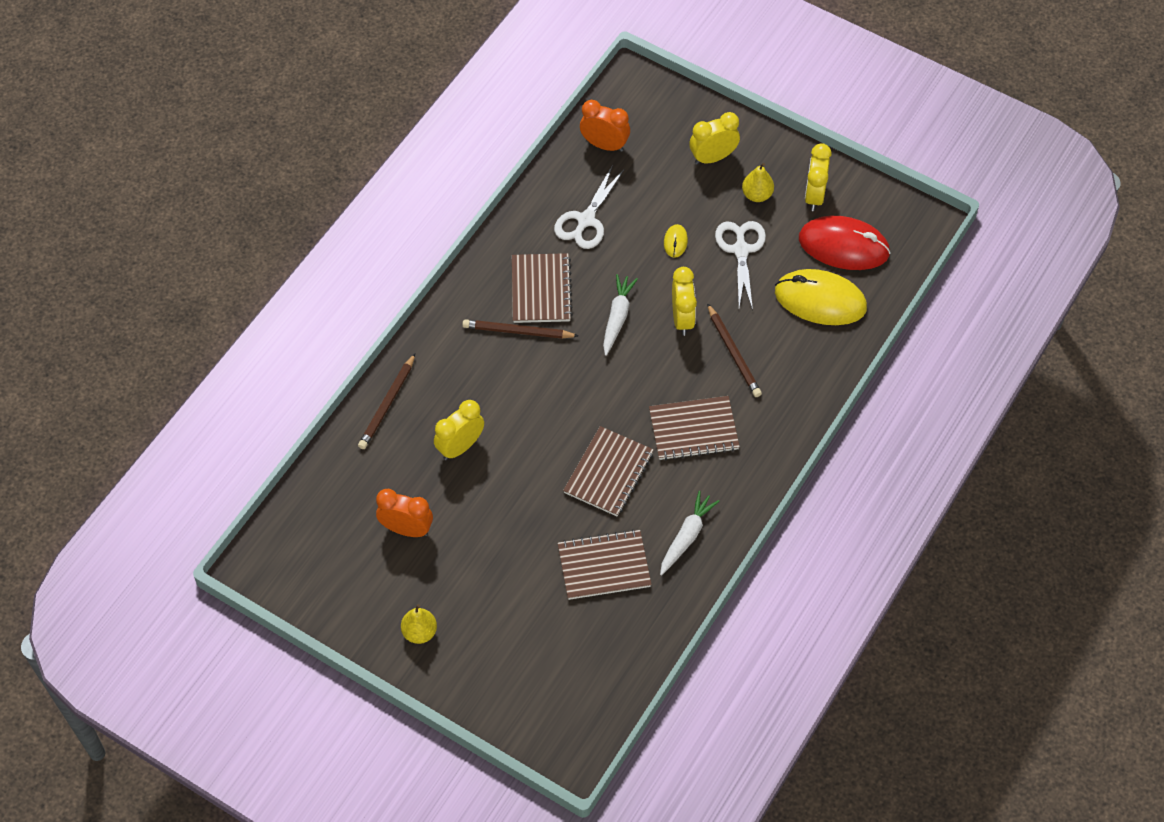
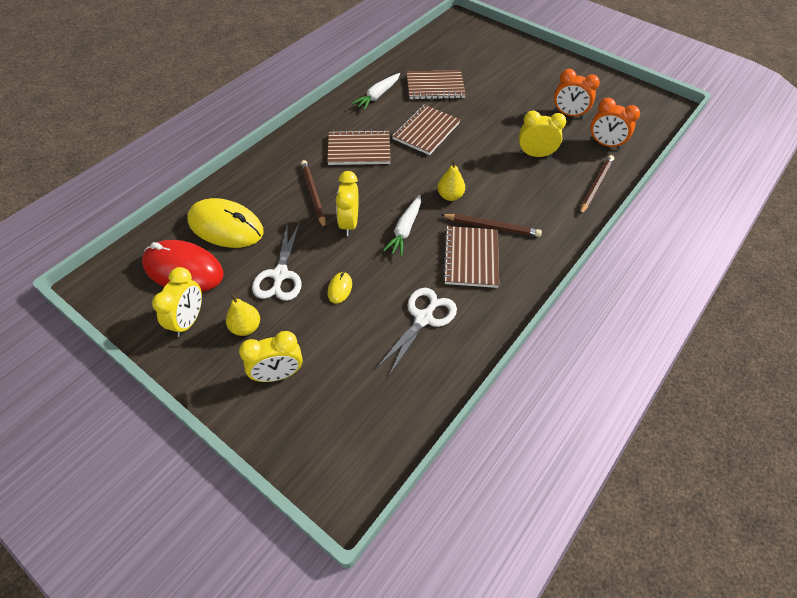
camera: 175 degrees left, 5 degrees down
yellow pear [401,604,437,644] -> yellow pear moved to [437,160,465,201]
yellow clock [434,400,484,460] -> yellow clock turned 135 degrees counterclockwise [519,110,566,157]
orange clock [580,100,630,152] -> orange clock moved to [590,98,640,150]

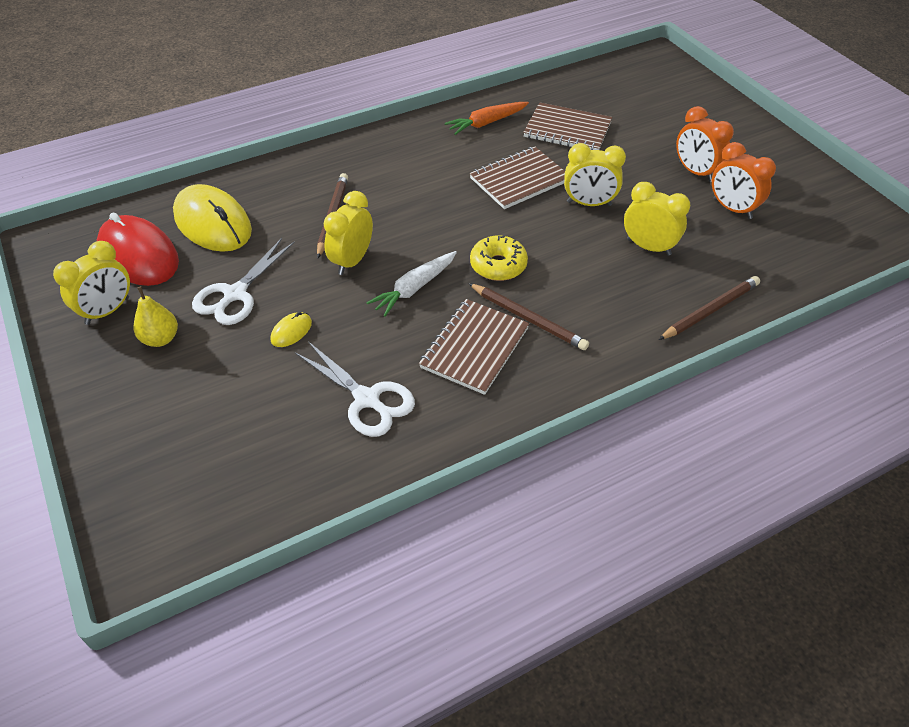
camera: 25 degrees right, 5 degrees down
yellow clock [239,331,303,382] -> yellow clock moved to [564,143,626,206]
brown notebook [327,130,391,165] -> none
white carrot [352,73,400,110] -> orange carrot [445,102,529,135]
white scissors [377,288,457,375] -> white scissors turned 75 degrees clockwise [295,341,415,437]
yellow pear [437,160,465,201] -> yellow donut [470,235,528,281]
orange clock [590,98,640,150] -> orange clock moved to [676,106,734,182]

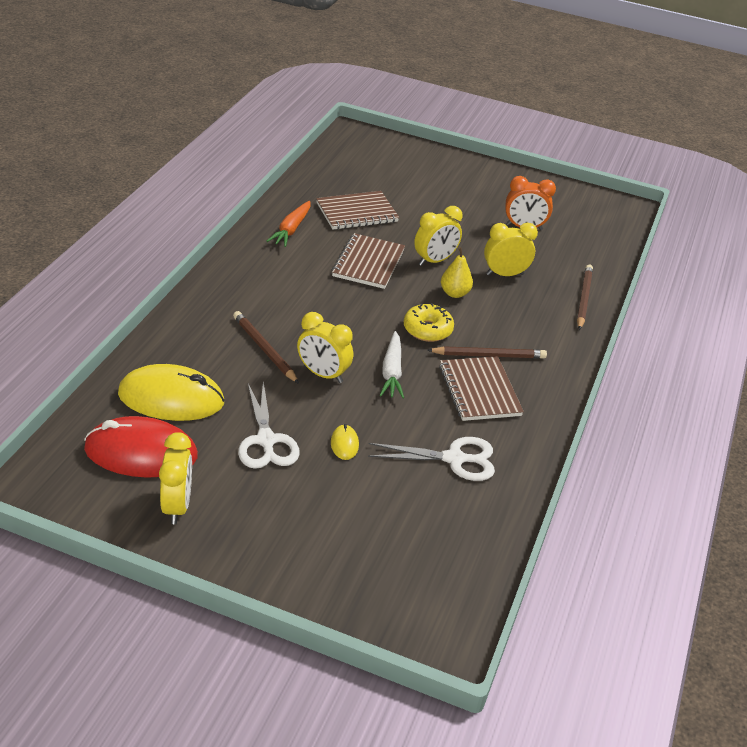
camera: 45 degrees left, 10 degrees down
yellow pear [134,286,178,347] -> yellow pear moved to [441,247,473,298]
yellow clock [324,191,373,275] -> yellow clock turned 45 degrees counterclockwise [297,312,353,383]
orange clock [676,106,734,182] -> none

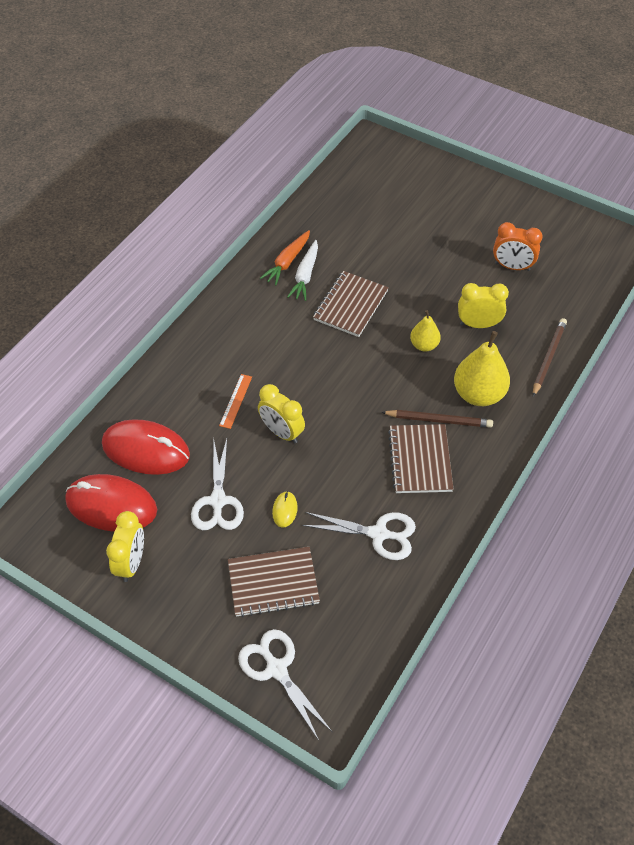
camera: 15 degrees right, 15 degrees up
yellow mouse [118,364,225,421] -> red mouse [102,419,190,475]
brown pencil [233,311,299,384] -> orange ruler [219,374,252,429]
brown notebook [316,191,399,230] -> brown notebook moved to [228,547,320,617]
white carrot [379,331,404,399] -> white carrot moved to [287,240,318,301]
yellow donut [404,303,454,342] -> none
yellow clock [414,206,463,266] -> none
none -> white scissors [238,629,332,740]
none -> yellow pear [454,331,510,406]

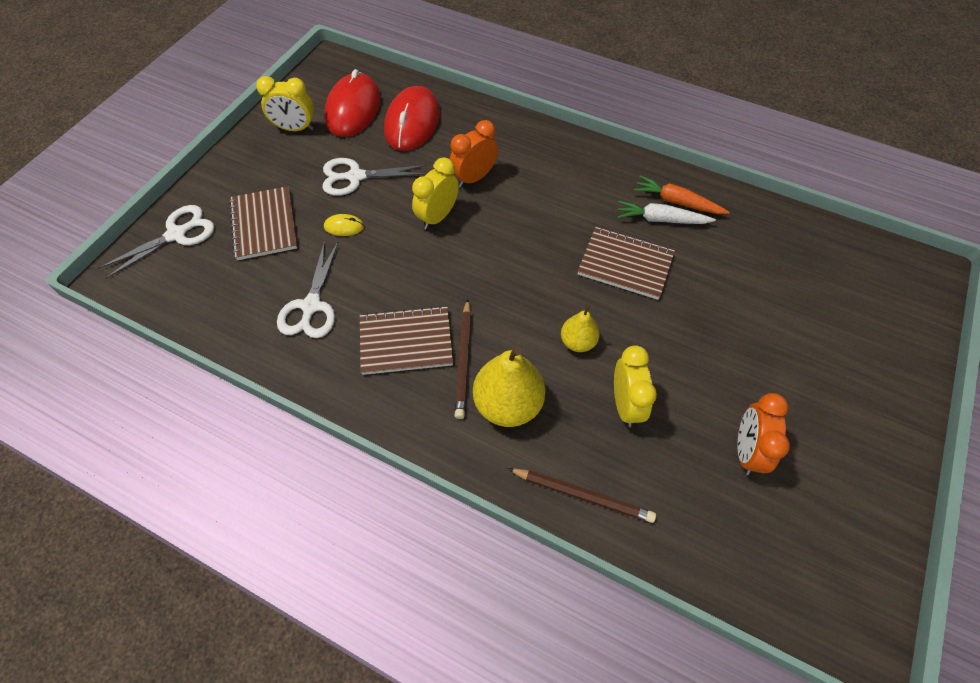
camera: 85 degrees right, 5 degrees up
orange ruler [219,374,252,429] -> orange clock [450,120,498,187]

